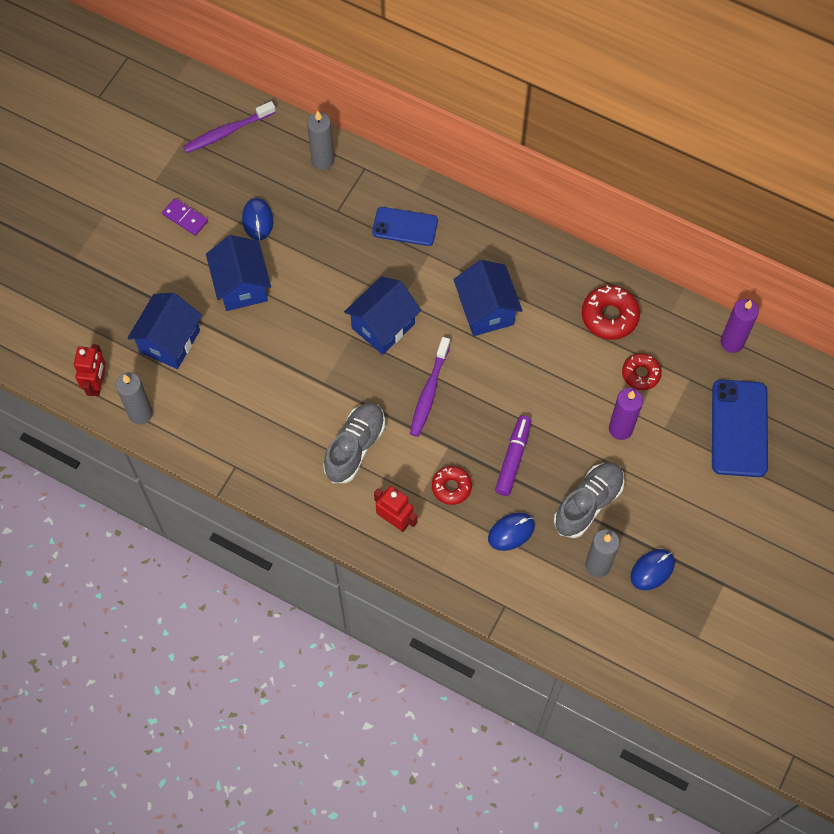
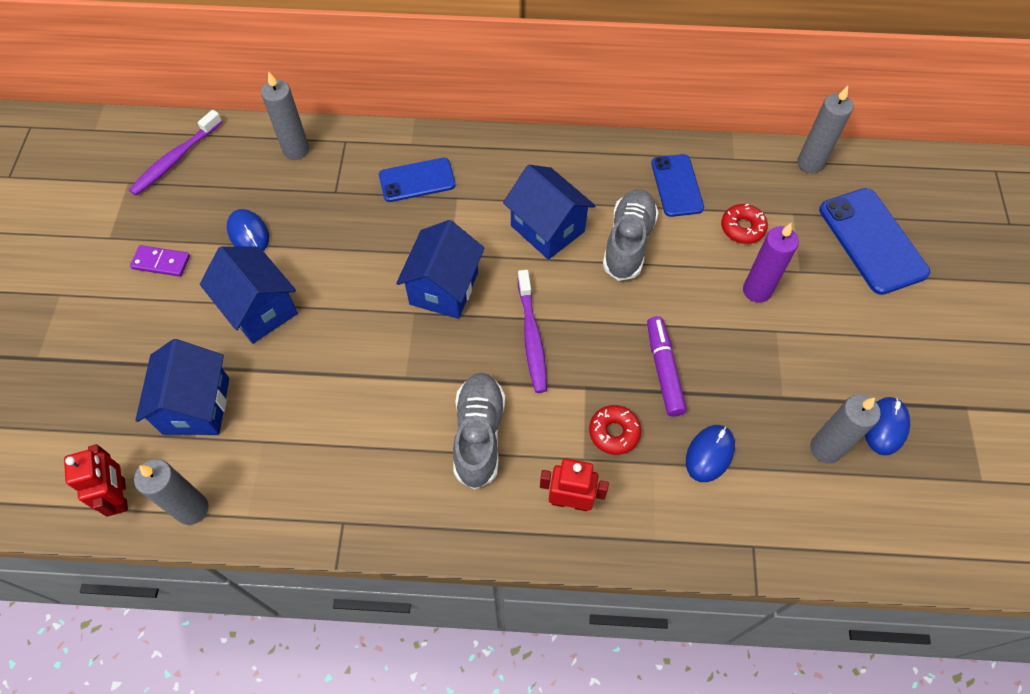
camera: 25 degrees left, 5 degrees down
grey shoe [554,463,625,538] -> grey shoe moved to [603,189,659,281]
red donut [582,285,640,340] -> blue phone [651,154,704,217]
purple candle [720,299,759,353] -> grey candle [797,86,853,173]

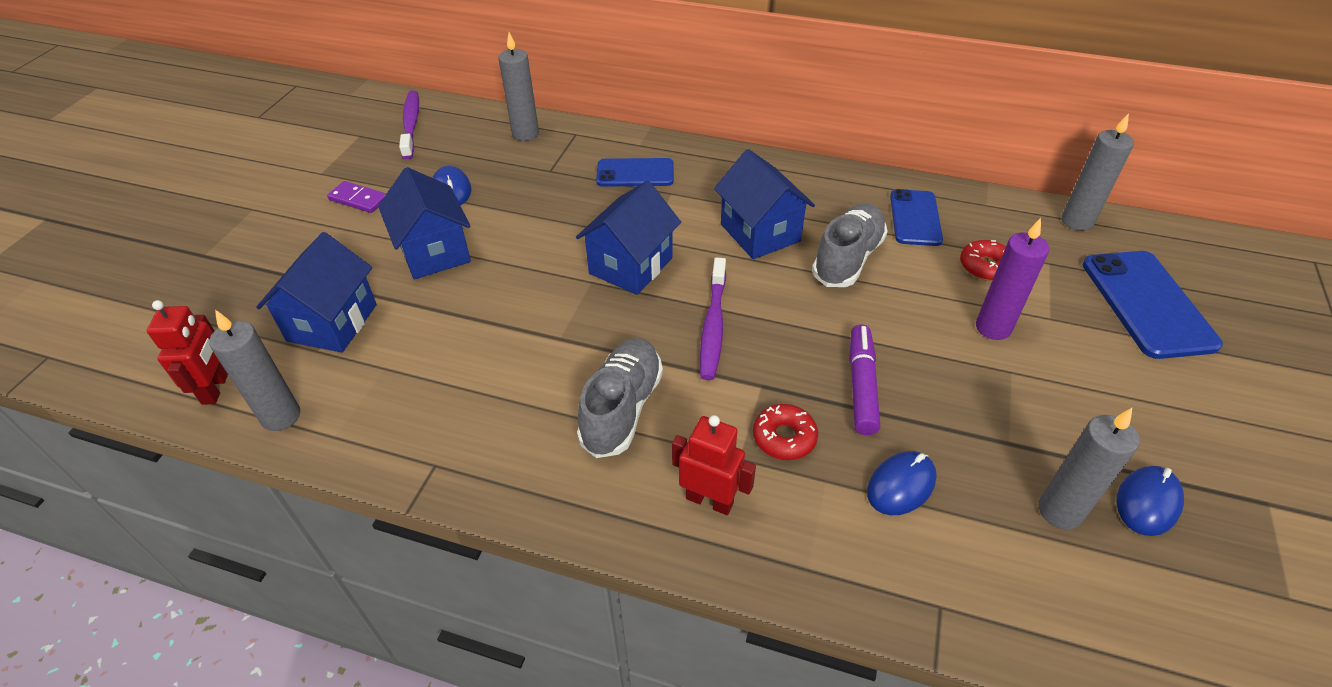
camera: 15 degrees right, 15 degrees down
purple toothbrush [129,110,222,196] -> purple toothbrush turned 120 degrees clockwise [399,90,419,159]

